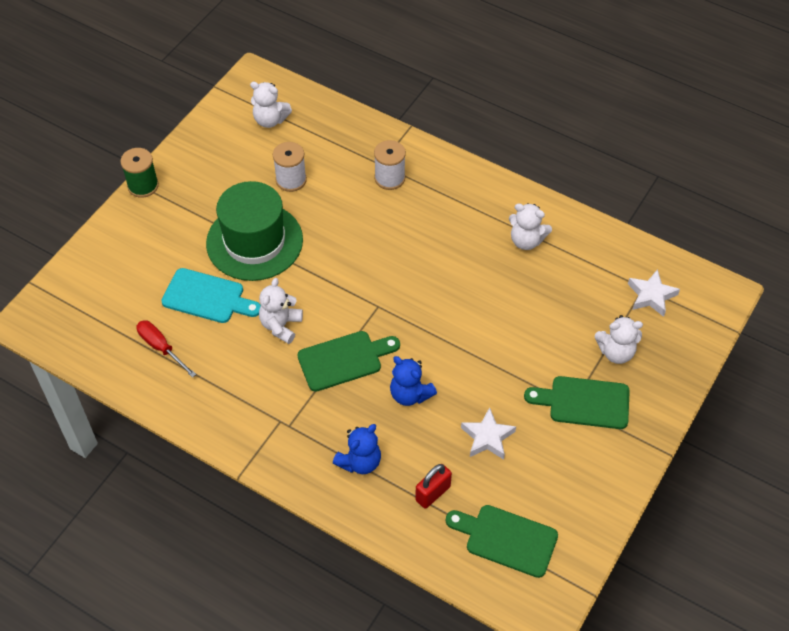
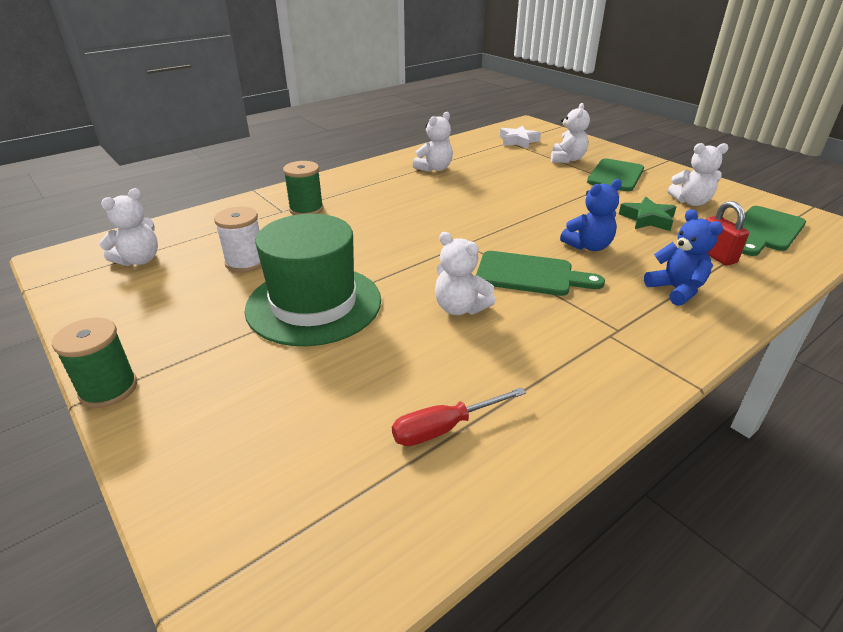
camera: 70 degrees left, 20 degrees down
turquoise cutting board [161,268,261,323] -> none
green cutting board [297,331,400,392] -> green cutting board turned 105 degrees clockwise [476,251,605,296]
white spool [374,140,406,190] -> green spool [283,161,324,215]
white star [461,407,516,460] -> green star [619,197,676,231]
none -> white teddy bear [668,143,729,206]

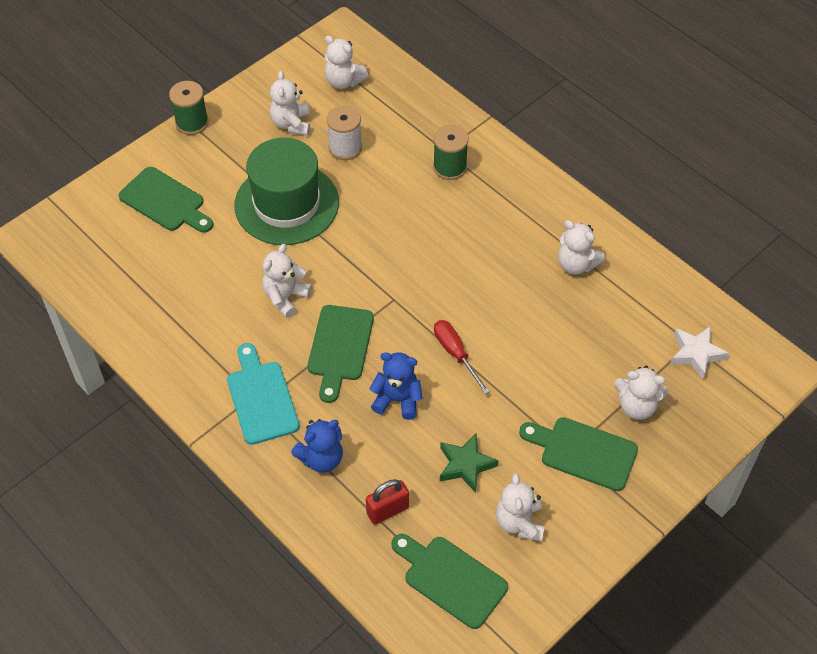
camera: 85 degrees right, 20 degrees up
red screwdriver [392,387,526,446] -> red screwdriver moved to [434,320,490,394]
blue teddy bear [560,179,622,251] -> blue teddy bear turned 135 degrees clockwise [370,352,423,420]
none -> green cutting board [119,167,213,233]
none -> turquoise cutting board [227,343,300,445]
none -> white teddy bear [270,71,310,135]

